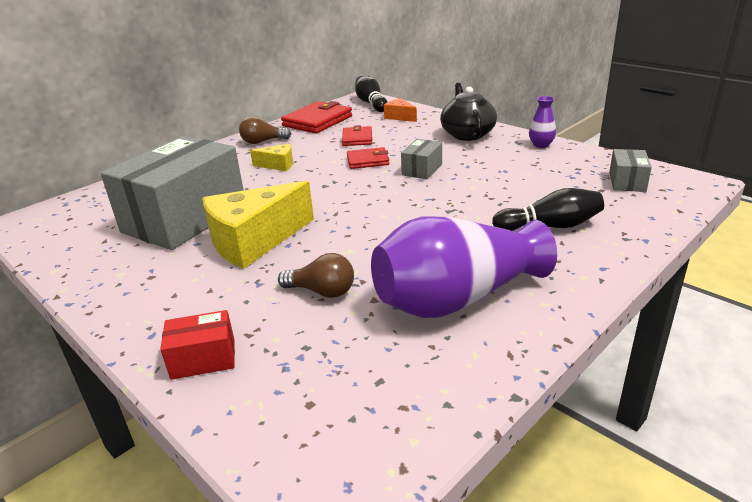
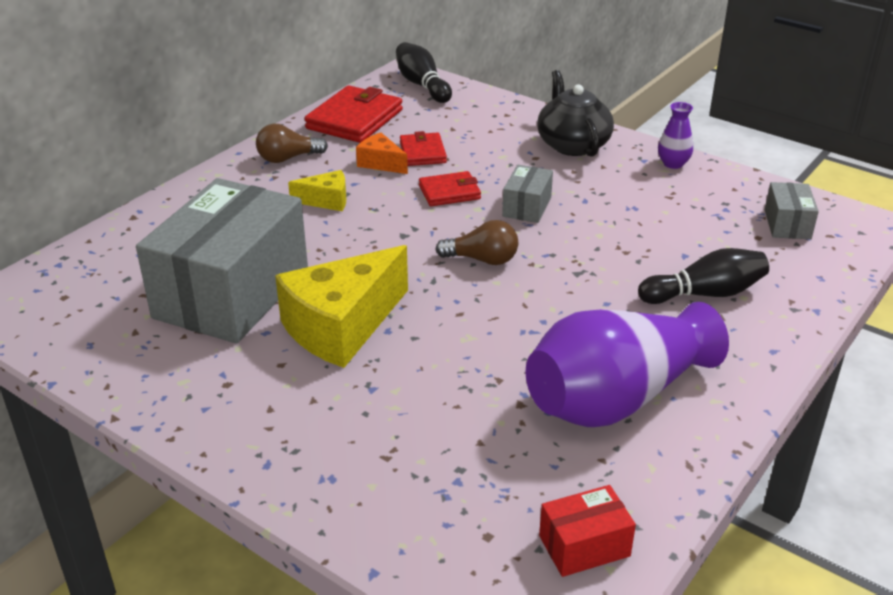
camera: 10 degrees left, 5 degrees up
red box [160,310,235,380] -> red box moved to [539,485,636,577]
brown light bulb [278,253,354,298] -> brown light bulb moved to [435,220,518,265]
orange cheese [384,98,417,122] -> orange cheese moved to [356,133,408,174]

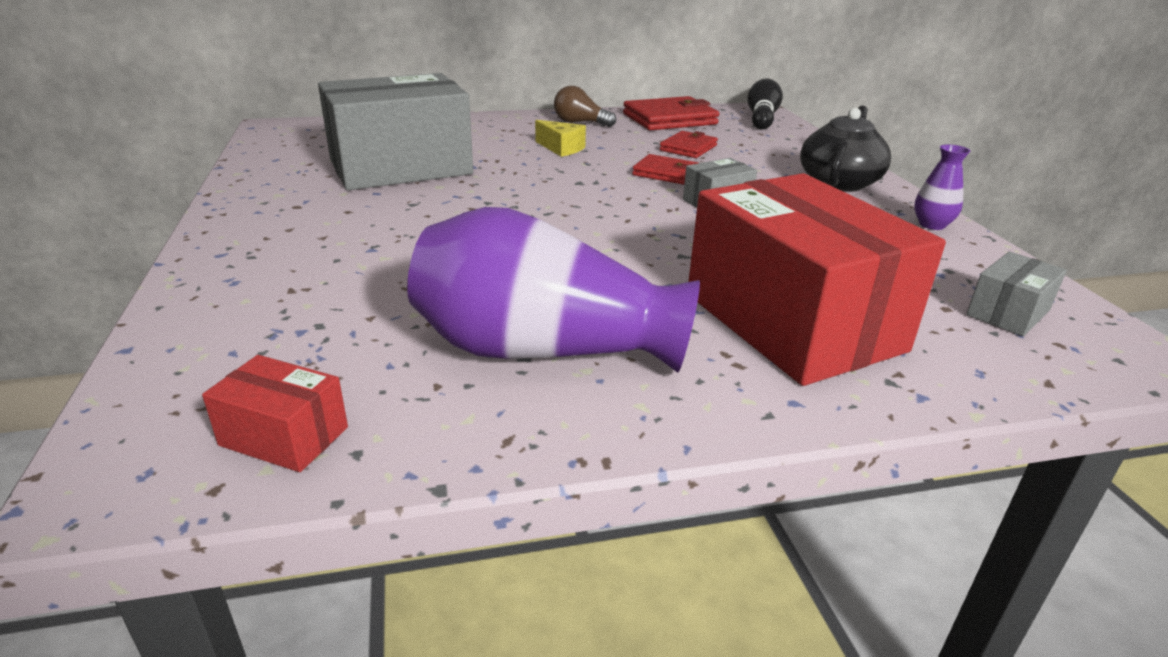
camera: 40 degrees right, 5 degrees down
yellow cheese [275,245,408,368] -> none
orange cheese [356,133,408,174] -> none
brown light bulb [435,220,518,265] -> none
black bowling pin [638,248,769,304] -> red box [689,173,946,386]

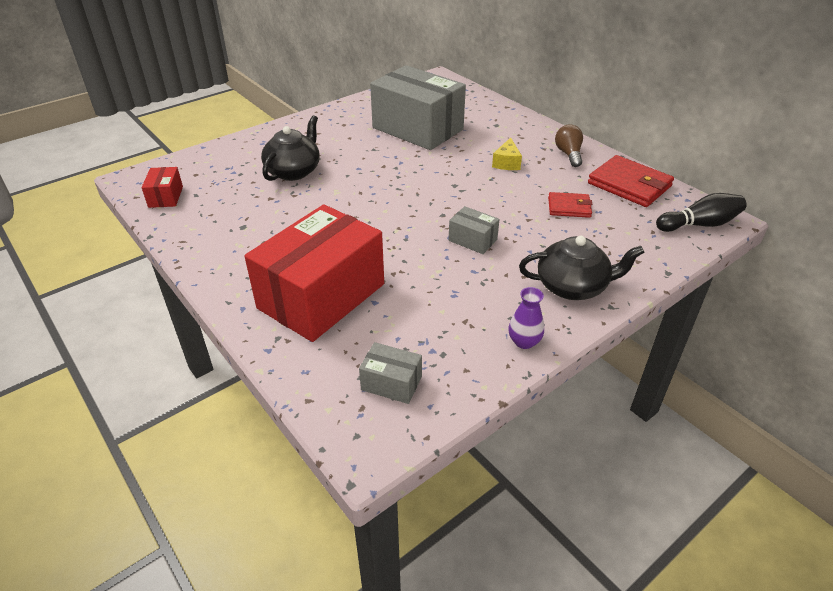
camera: 65 degrees right, 10 degrees up
purple vase [407,207,700,373] -> none
red wallet [632,154,698,184] -> none
none -> black teapot [261,115,320,181]

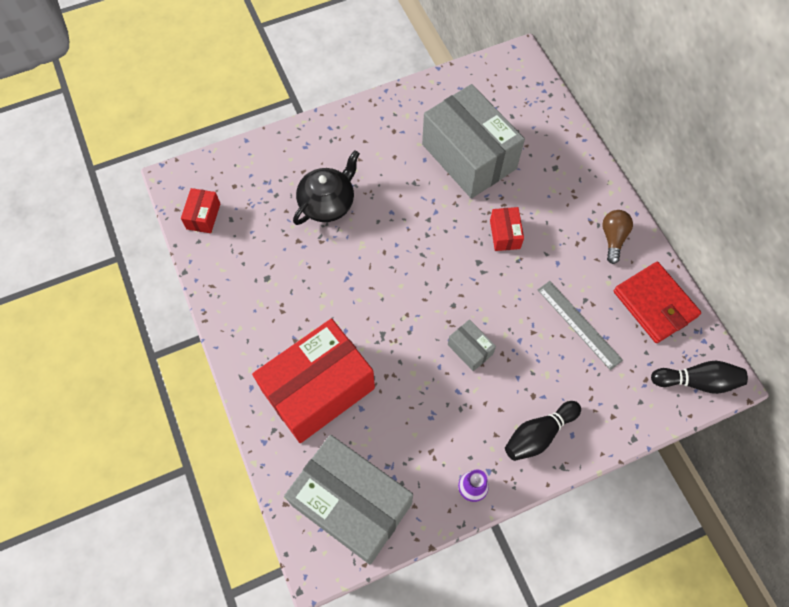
camera: 15 degrees right, 25 degrees up
grey box [359,342,422,404] -> grey box [284,435,413,565], size x2.37
yellow cheese [492,137,522,170] -> none
black teapot [519,236,644,300] -> black bowling pin [505,401,581,461]
red wallet [548,192,593,218] -> grey ruler [538,281,623,370]
none -> red box [490,207,524,251]

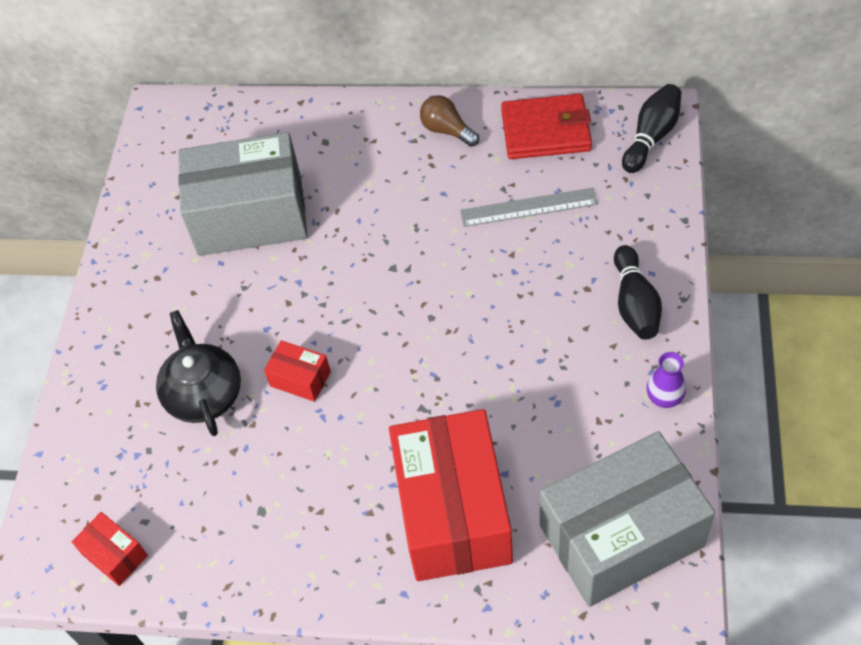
camera: 55 degrees left, 10 degrees down
grey box [448,319,496,371] -> none
red box [490,207,524,251] -> red box moved to [264,340,331,402]

